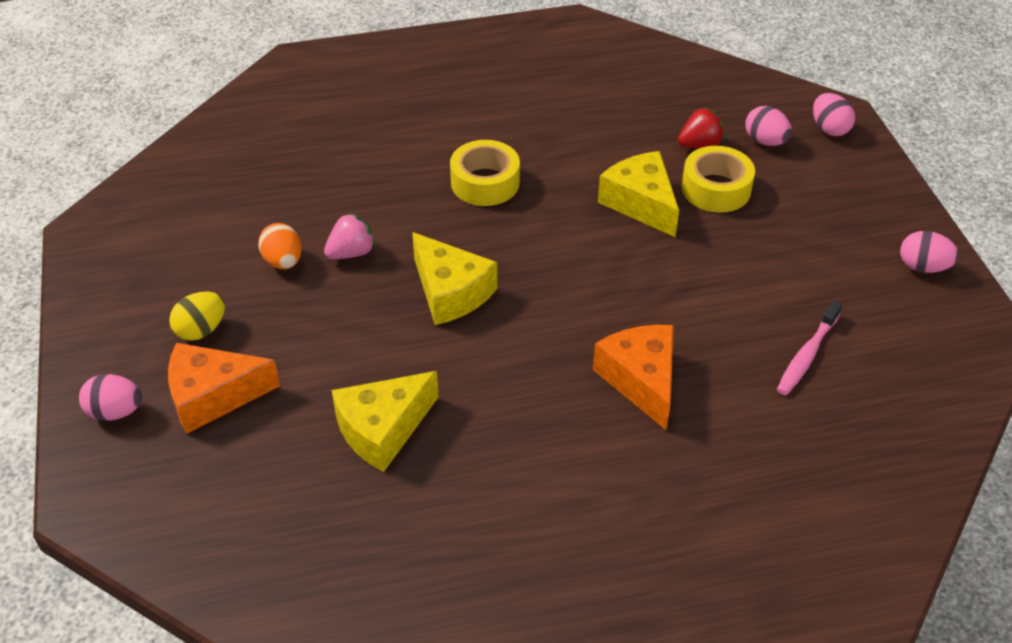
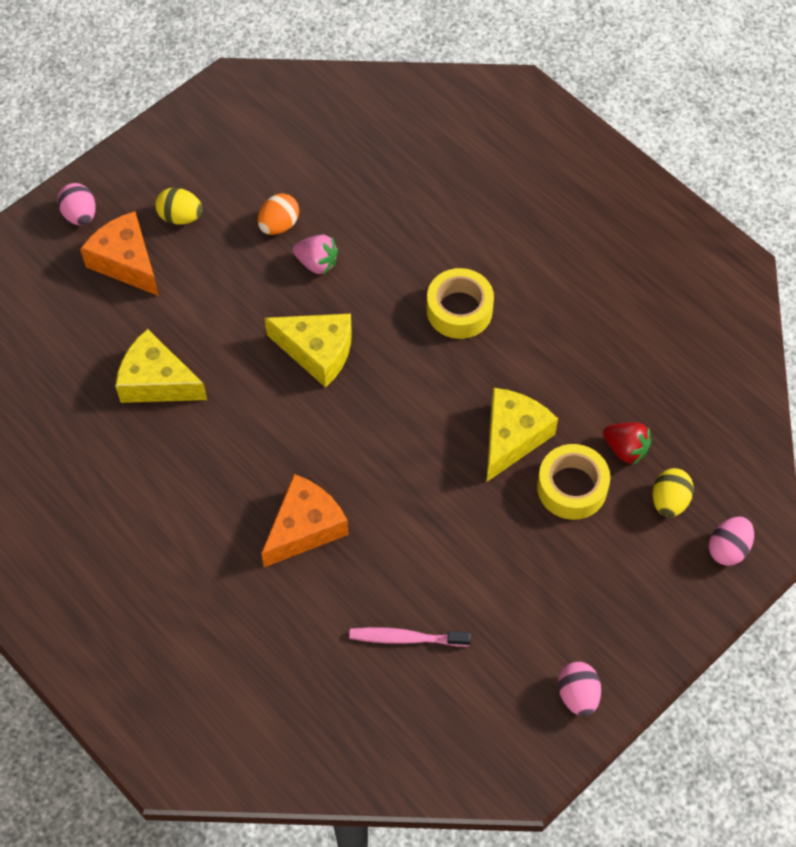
camera: 60 degrees right, 15 degrees up
yellow cheese [412,232,497,325] -> yellow cheese turned 90 degrees counterclockwise [265,314,352,388]
pink egg [745,106,792,146] -> yellow egg [653,468,694,518]

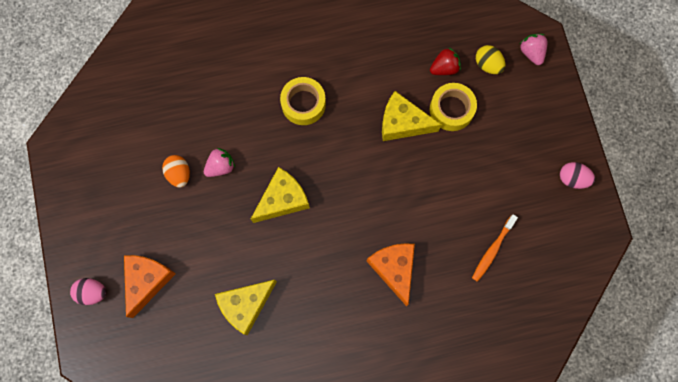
camera: 60 degrees left, 15 degrees up
orange cheese [80,211,159,296] -> orange cheese turned 120 degrees clockwise [124,255,176,318]
yellow egg [155,188,203,225] -> none
pink toothbrush [349,627,471,647] -> orange toothbrush [472,214,518,282]
yellow cheese [487,388,558,482] -> yellow cheese turned 45 degrees counterclockwise [382,91,441,141]
pink egg [709,516,754,566] -> pink strawberry [520,34,547,65]

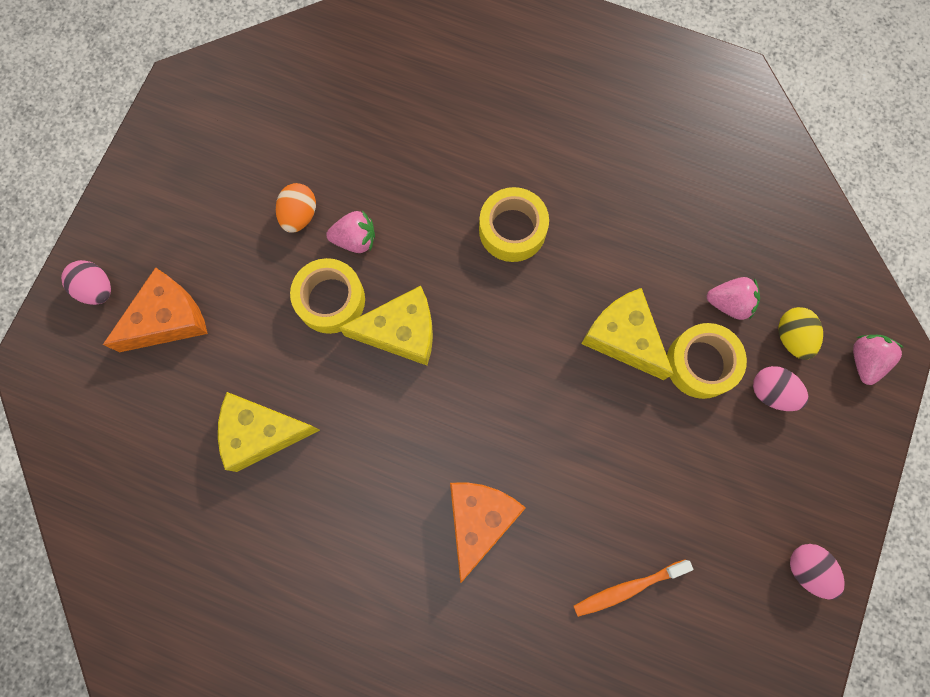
camera: 35 degrees right, 0 degrees up
red strawberry [430,48,461,75] -> pink strawberry [707,277,760,320]
none -> yellow tape [290,258,365,334]
none -> pink egg [753,366,808,411]

